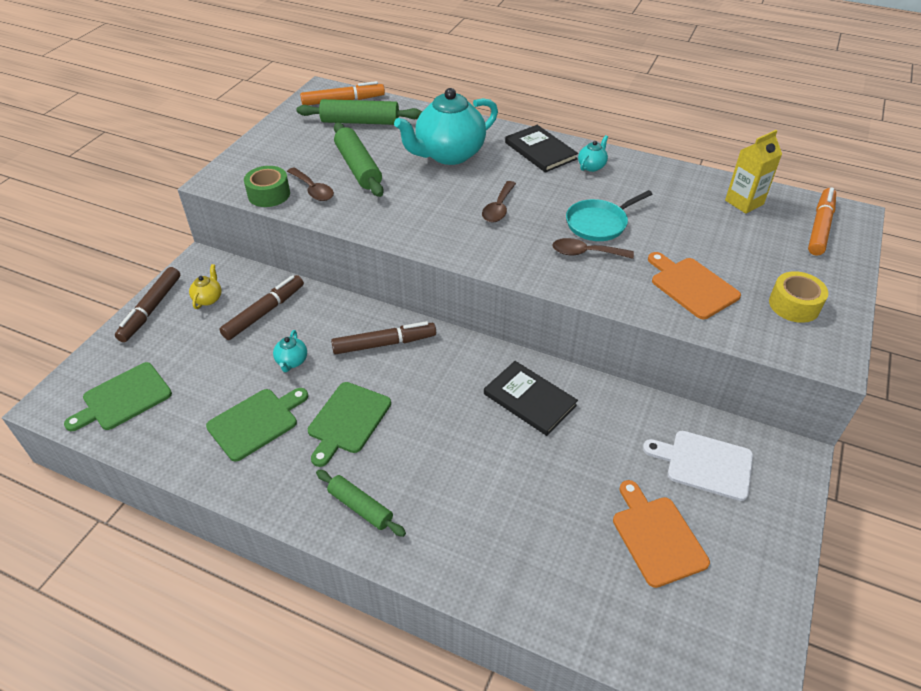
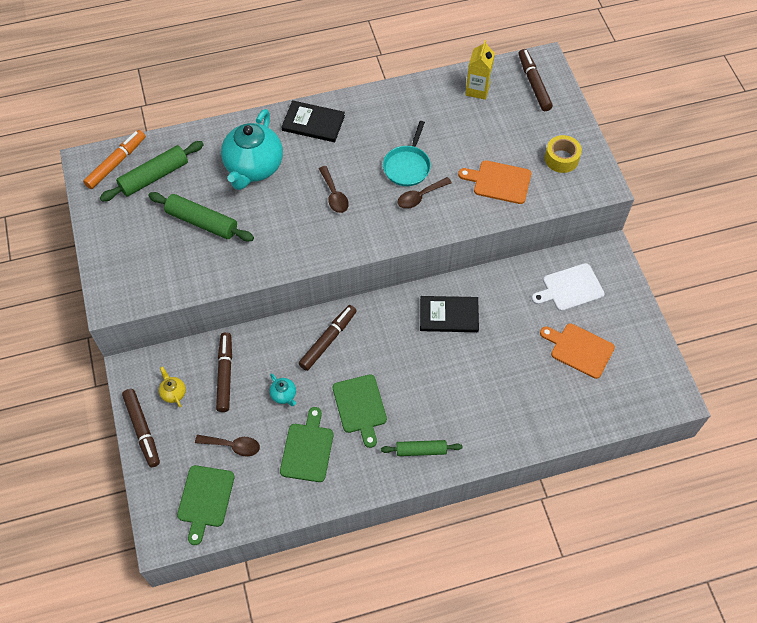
camera: 40 degrees left, 15 degrees up
green tape [244,166,290,207] -> none
brown spoon [287,167,334,201] -> brown spoon moved to [195,435,260,457]
turquoise teapot [578,135,608,172] -> none
orange marker [808,187,836,256] -> brown marker [519,49,553,111]

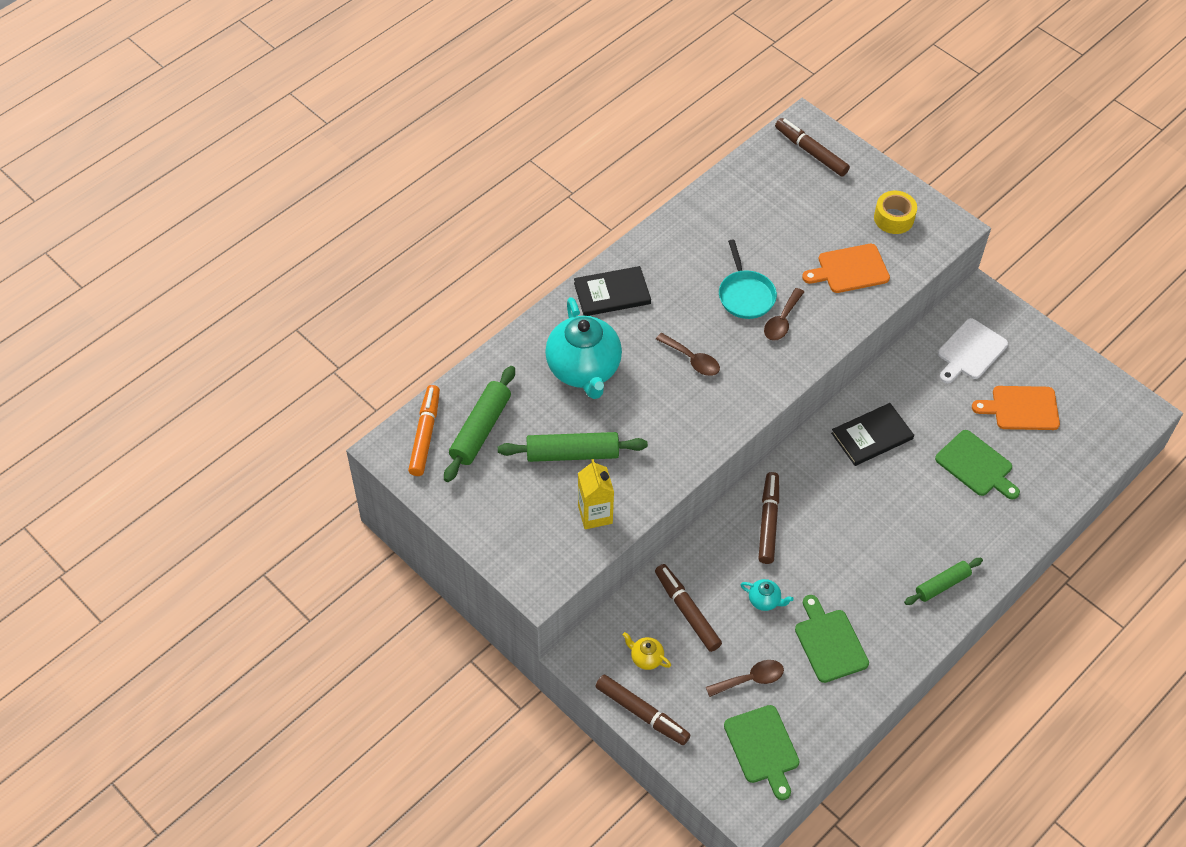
camera: 30 degrees left, 5 degrees down
green cutting board [333,374,387,448] -> green cutting board moved to [935,430,1020,500]
yellow carton [465,40,495,100] -> yellow carton moved to [578,459,614,529]

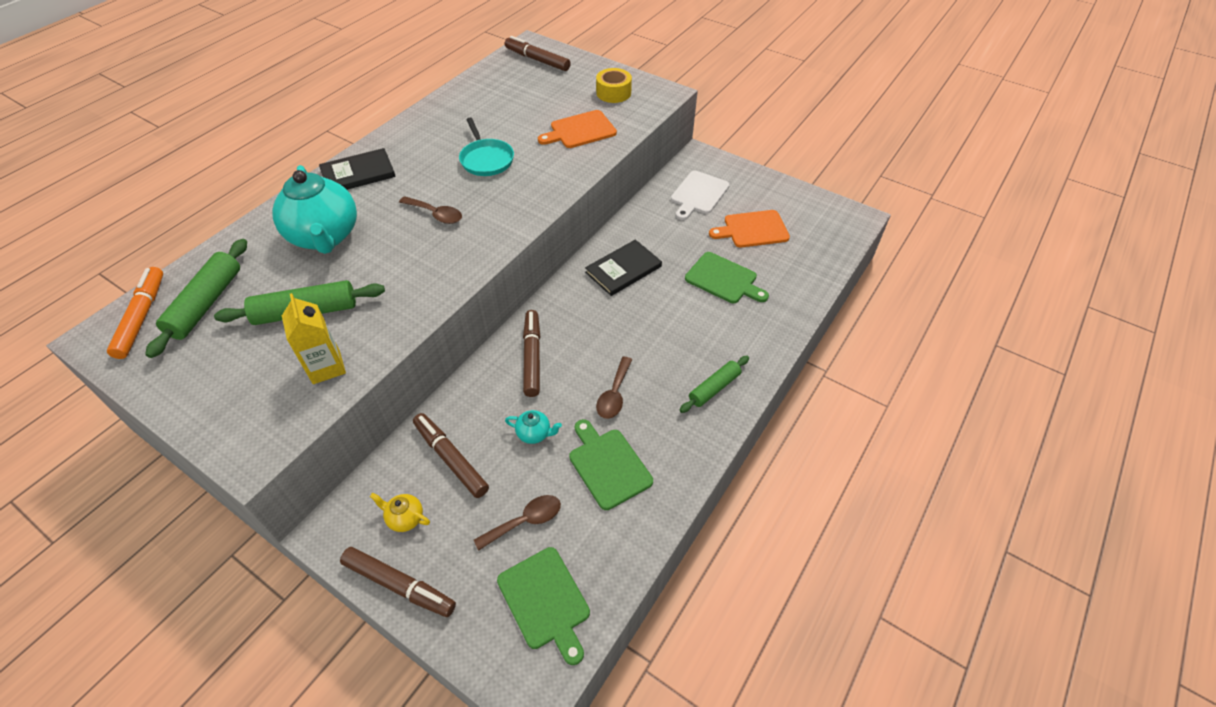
camera: 10 degrees left, 5 degrees down
brown spoon [764,288,804,341] -> brown spoon moved to [596,357,632,419]

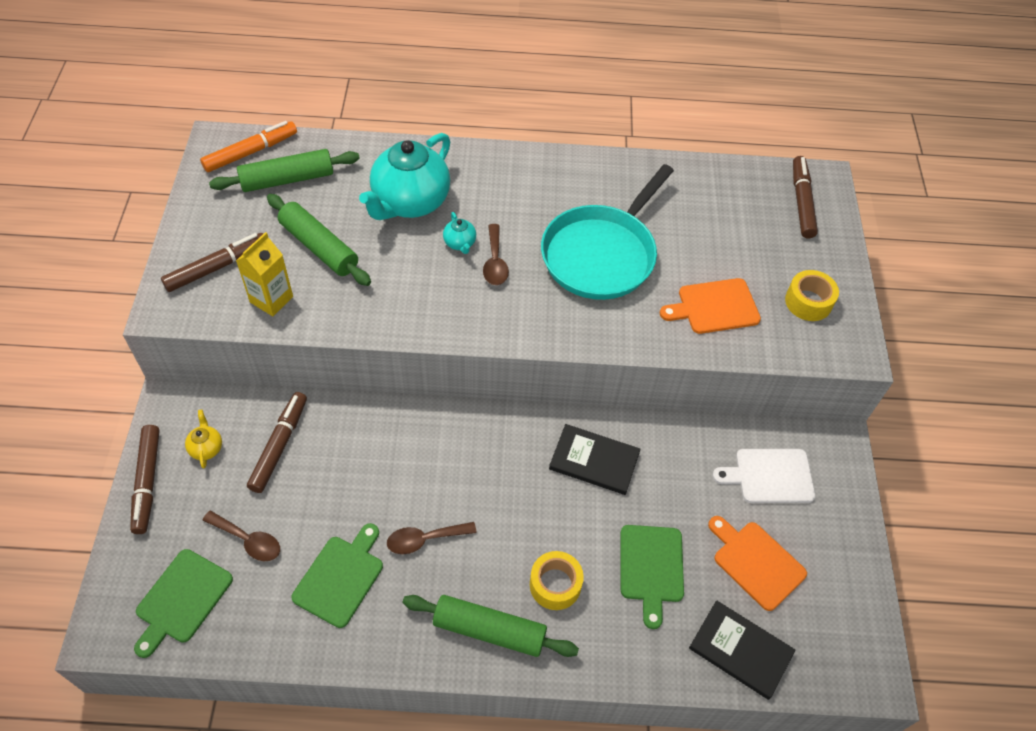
camera: 55 degrees right, 5 degrees up
black book [319,148,396,190] -> black book moved to [689,600,795,700]
turquoise pan [459,118,514,176] -> turquoise pan [541,164,674,300], size x1.80
turquoise teapot [505,410,562,444] -> turquoise teapot moved to [443,212,476,254]
brown marker [523,310,541,397] -> brown marker moved to [161,233,263,292]
orange cutting board [538,110,617,148] -> orange cutting board turned 45 degrees counterclockwise [660,278,761,334]
green rolling pin [680,356,749,413] -> green rolling pin [403,595,579,657], size x1.55
none -> yellow tape [530,551,584,610]

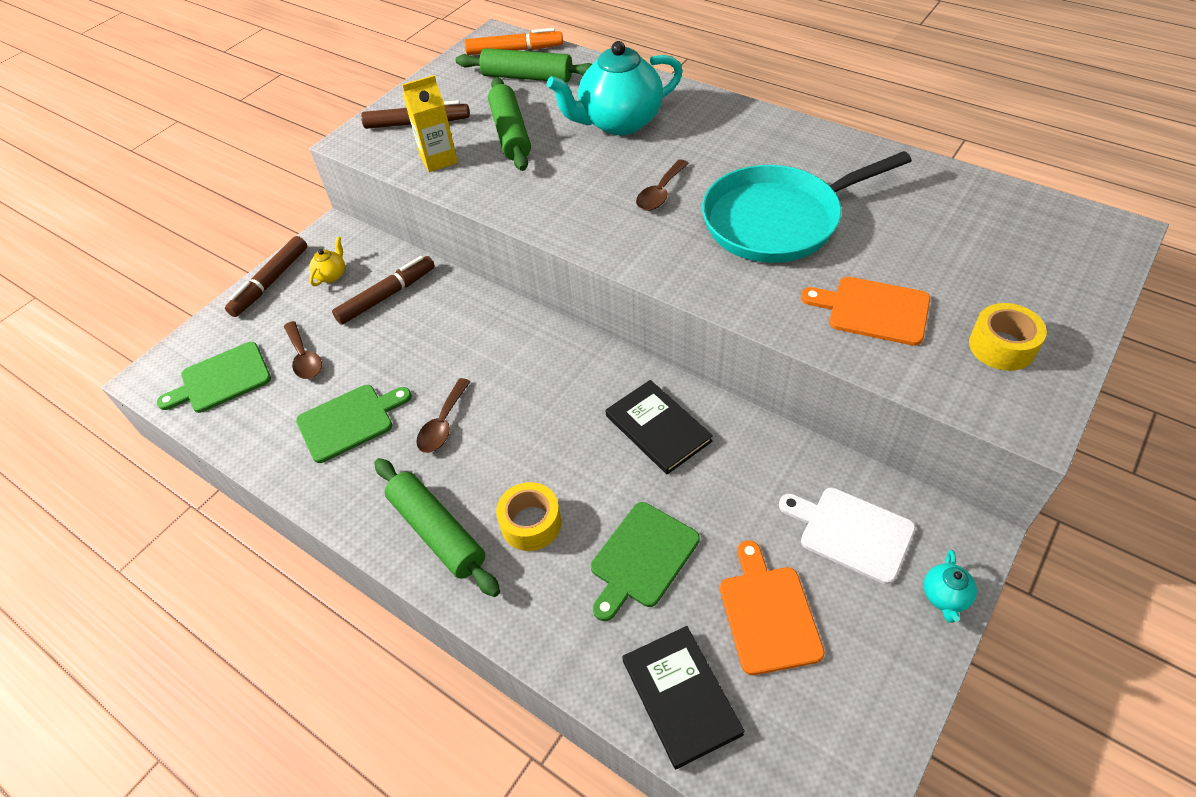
camera: 40 degrees right, 5 degrees down
brown spoon [387,522,477,554] -> brown spoon turned 90 degrees counterclockwise [416,378,471,453]
turquoise teapot [443,212,476,254] -> turquoise teapot moved to [924,550,977,623]
brown marker [793,156,818,239] -> none

